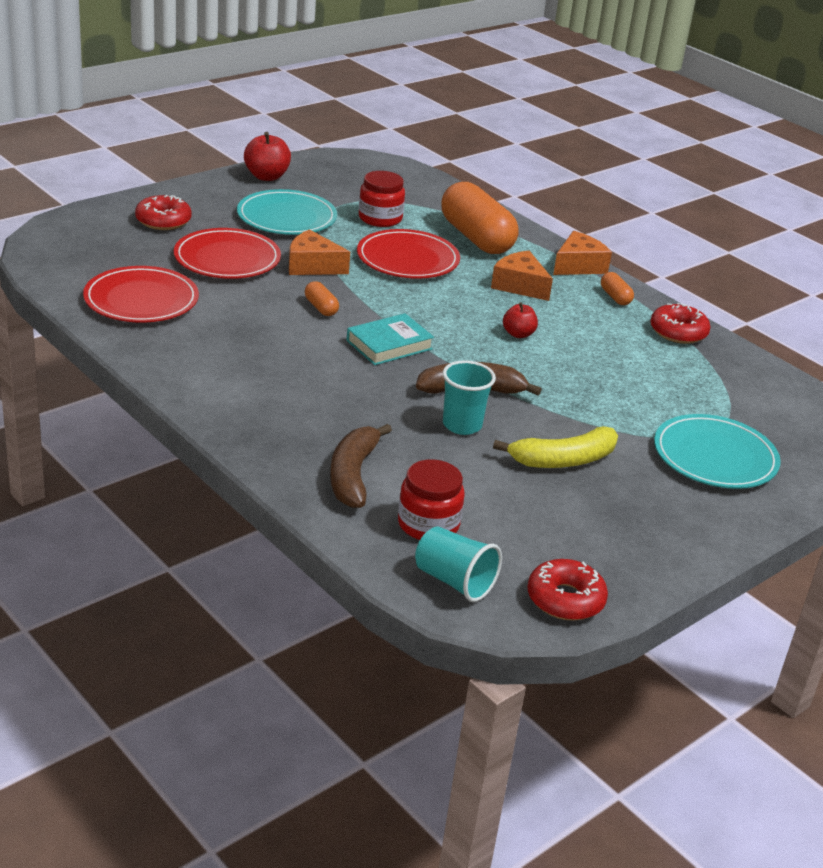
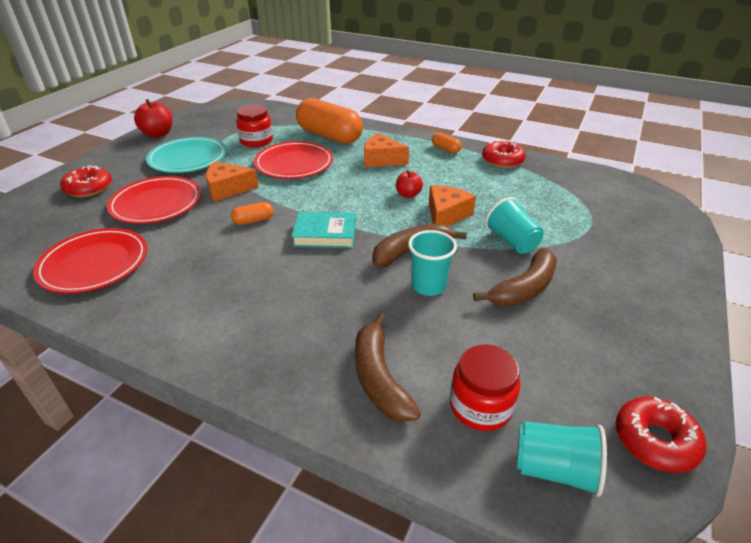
camera: 20 degrees left, 5 degrees up
orange capsule [305,281,339,316] -> orange capsule turned 60 degrees counterclockwise [231,202,274,225]
turquoise book [346,313,434,365] -> turquoise book turned 60 degrees clockwise [291,212,356,248]
yellow banana [493,426,618,468] -> brown banana [473,248,557,306]
orange cheese [553,231,612,275] -> orange cheese moved to [429,185,476,226]
turquoise plate [654,414,781,489] -> none
none -> turquoise cup [485,197,544,254]

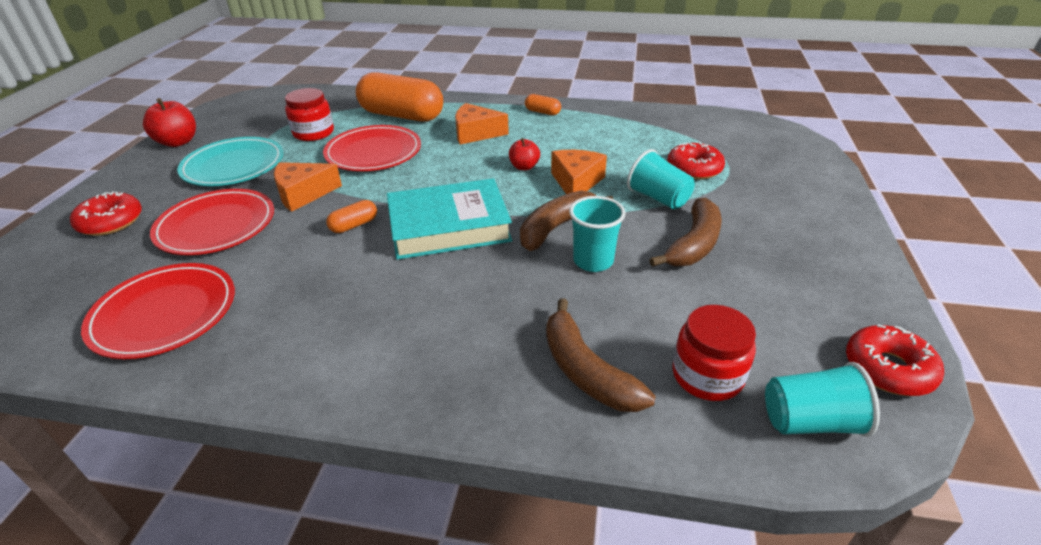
camera: 15 degrees left, 0 degrees up
turquoise book [291,212,356,248] -> turquoise book [387,178,512,260], size x1.59
red donut [482,140,526,168] -> red donut moved to [667,142,725,180]

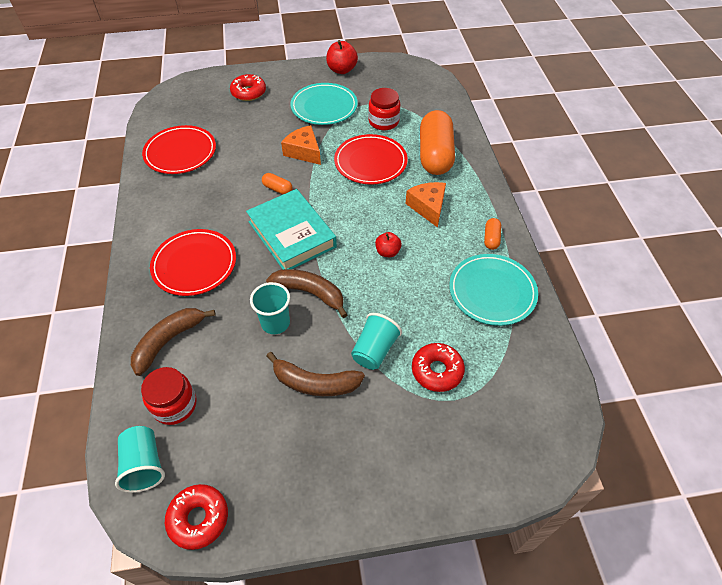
camera: 70 degrees right, 15 degrees up
red plate [150,189,274,255] -> red plate moved to [150,229,236,296]
orange cheese [551,150,607,194] -> none
none -> turquoise plate [449,254,538,326]

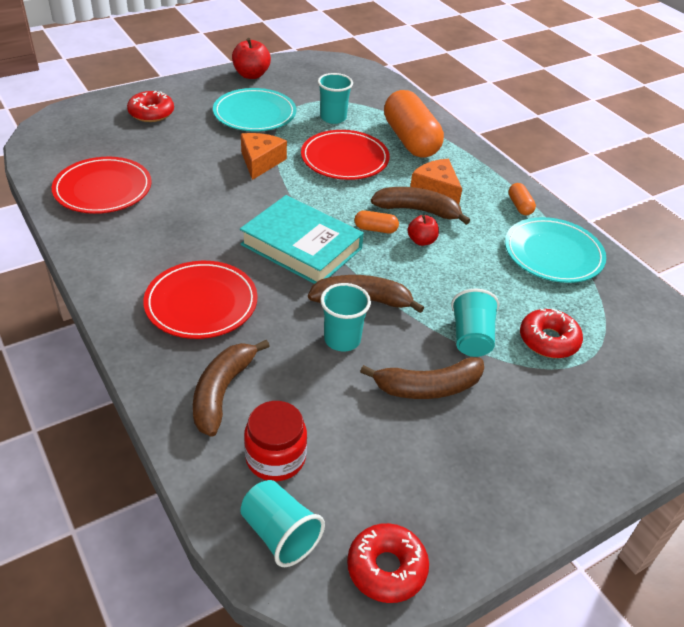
camera: 25 degrees left, 10 degrees down
orange capsule [262,173,293,194] -> orange capsule moved to [354,210,399,233]
orange cheese [281,125,321,165] -> orange cheese turned 75 degrees clockwise [241,133,287,180]
red jar [368,88,400,131] -> turquoise cup [318,73,353,124]
none -> brown banana [371,187,470,225]

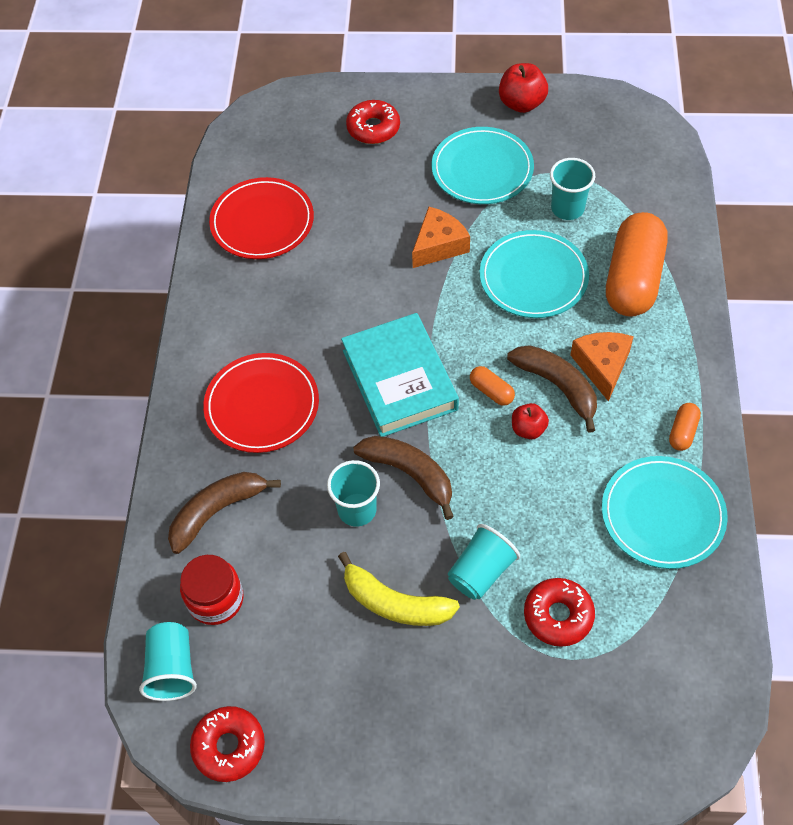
camera: 40 degrees right, 15 degrees up
red plate [301,130,390,180] -> turquoise plate [480,230,589,318]
brown banana [360,357,484,399] -> yellow banana [338,552,460,626]

